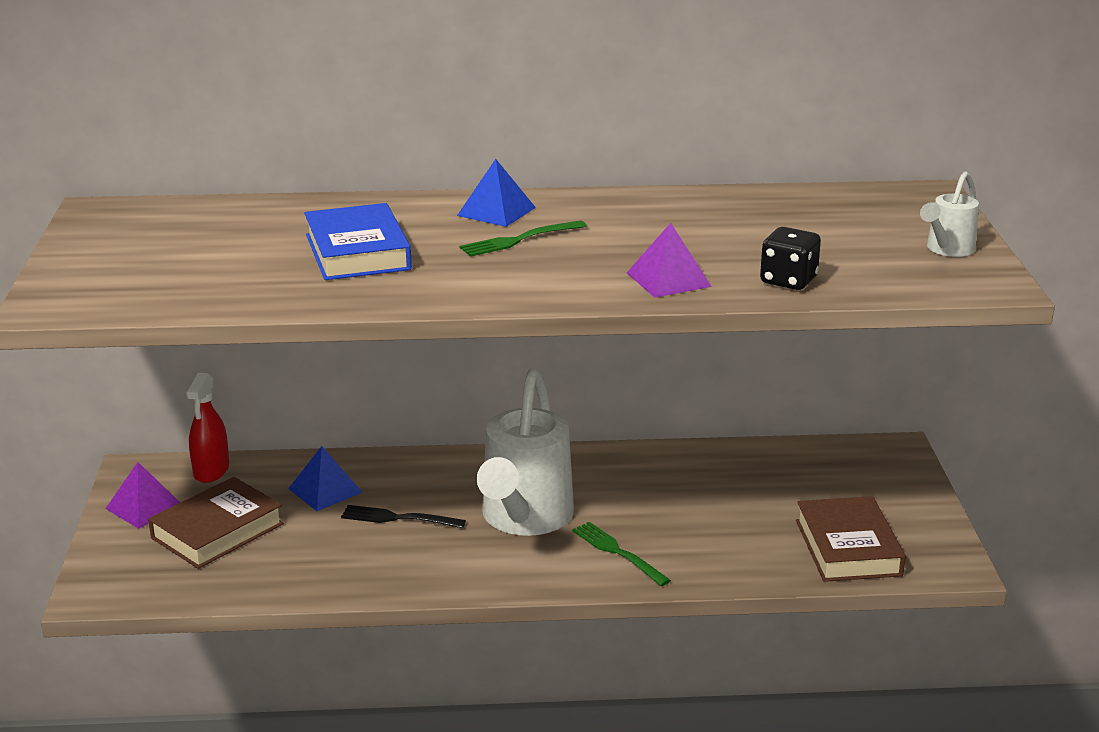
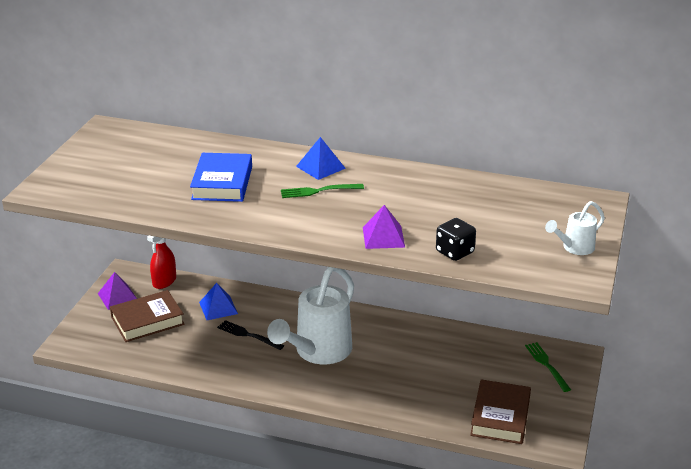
camera: 20 degrees right, 5 degrees up
green fork [572,522,671,586] -> green fork moved to [525,342,571,392]

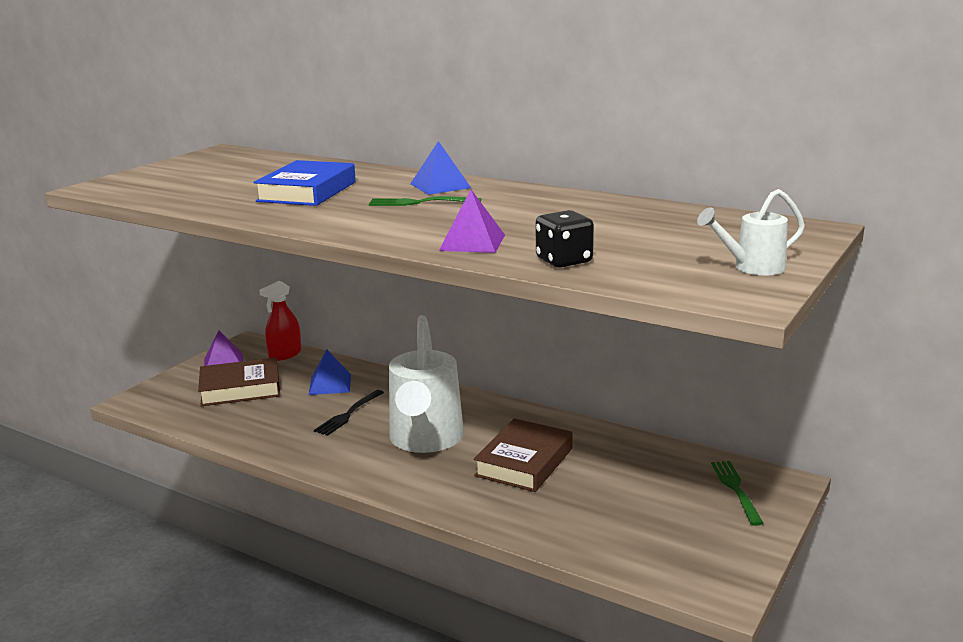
camera: 15 degrees right, 10 degrees down
black fork [217,320,284,350] -> black fork turned 105 degrees counterclockwise [314,390,384,436]
white watering can [267,267,354,364] -> white watering can turned 45 degrees counterclockwise [389,315,464,453]
brown book [470,380,531,444] -> brown book moved to [474,418,573,492]

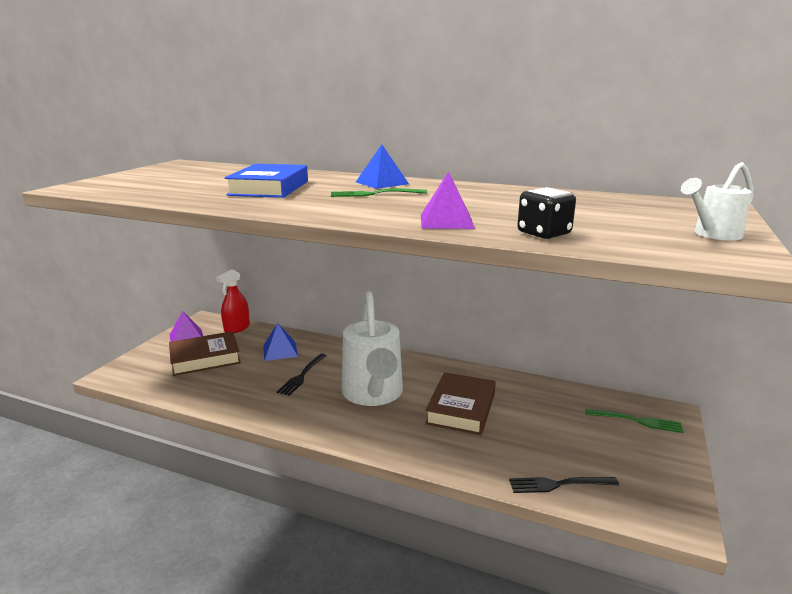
camera: 10 degrees left, 0 degrees up
green fork [711,461,764,526] -> green fork turned 120 degrees clockwise [585,409,684,433]
none -> black fork [509,477,619,493]

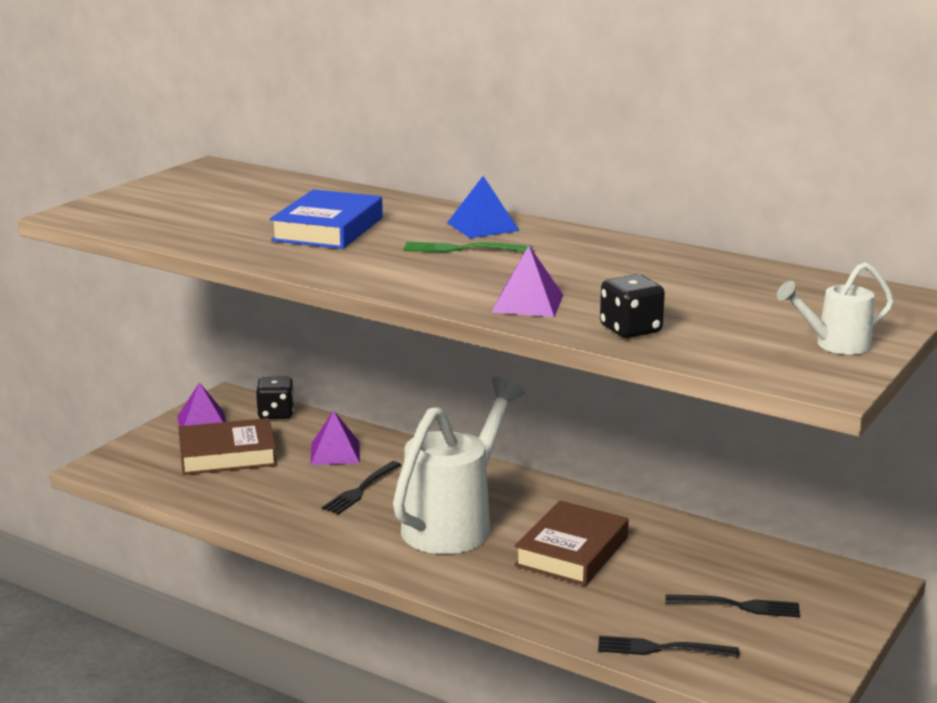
camera: 10 degrees right, 0 degrees up
red spray bottle [216,269,250,333] -> black dice [256,376,294,419]
blue pyramid [263,323,298,361] -> purple pyramid [311,410,360,465]
white watering can [342,291,403,406] -> white watering can turned 150 degrees counterclockwise [393,377,525,554]
green fork [585,409,684,433] -> none
none -> black fork [665,594,800,617]

